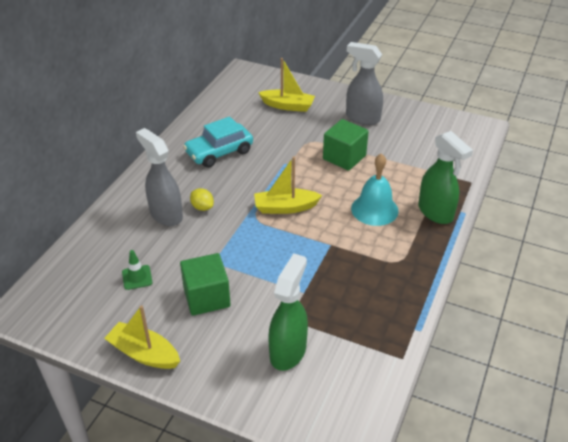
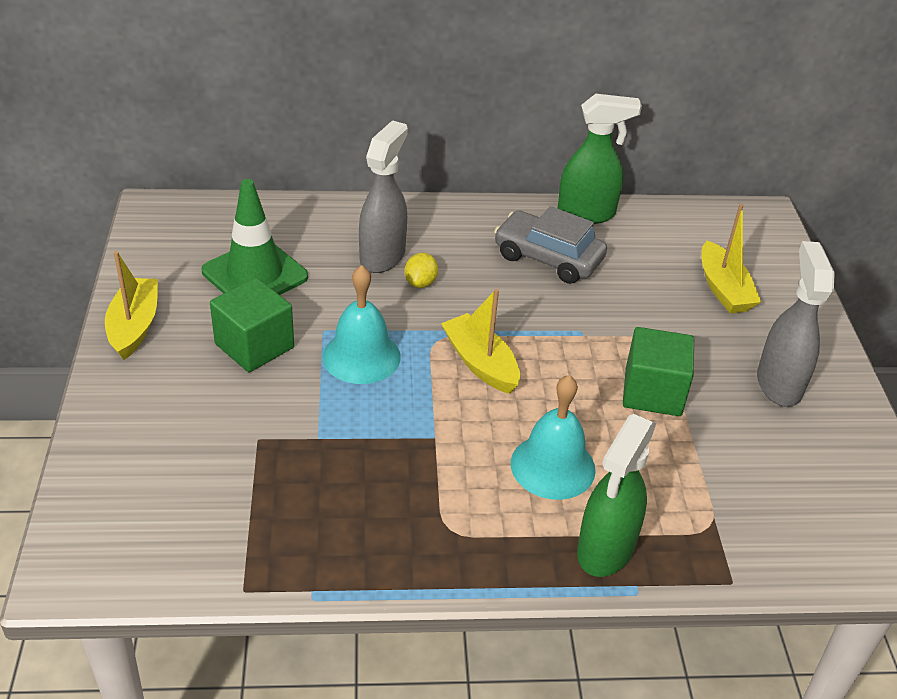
camera: 60 degrees right, 0 degrees up
green traffic cone [122,250,152,290] -> green traffic cone [202,179,308,295], size x2.13
turquoise car [183,116,253,168] -> grey car [494,206,607,284]
green spray bottle [269,253,308,371] -> green spray bottle moved to [558,94,642,224]
none -> turquoise bell [323,265,401,384]

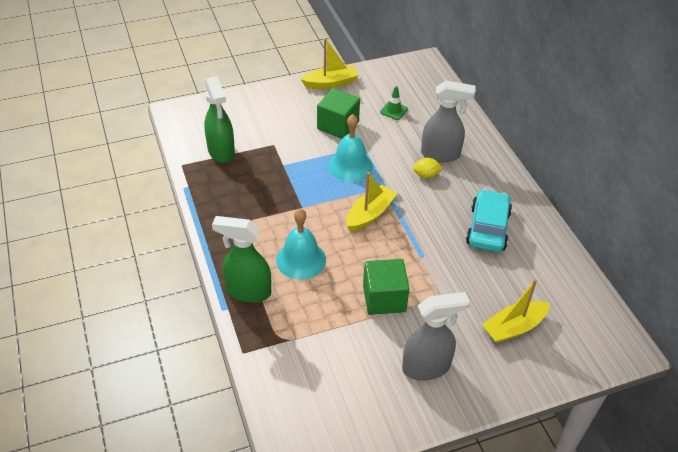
camera: 75 degrees right, 5 degrees up
green traffic cone [202,179,308,295] -> green traffic cone [380,86,408,120], size x0.47
grey car [494,206,607,284] -> turquoise car [466,189,512,252]
green spray bottle [558,94,642,224] -> green spray bottle moved to [204,76,235,163]

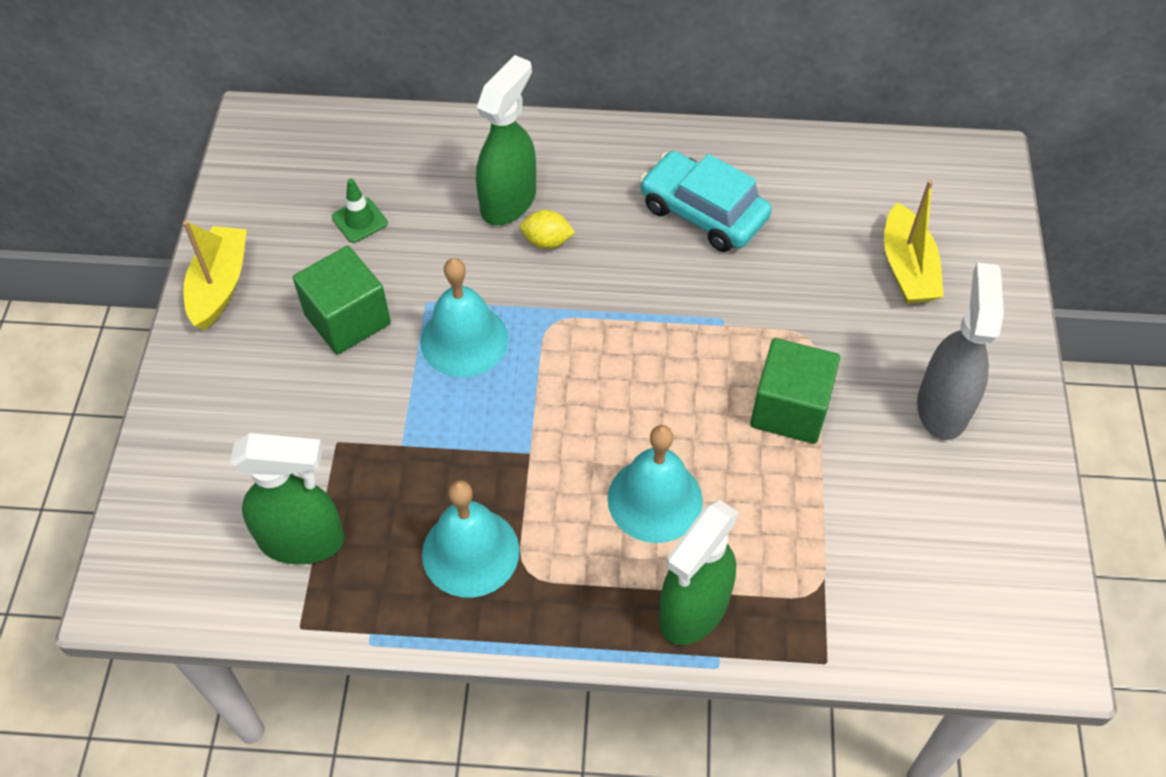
camera: 65 degrees left, 10 degrees up
yellow boat [346,172,397,232] -> none
yellow lemon [413,158,443,178] -> yellow lemon turned 75 degrees clockwise [520,210,575,249]
grey spray bottle [421,80,475,162] -> green spray bottle [476,55,536,225]
none -> turquoise bell [422,480,520,598]

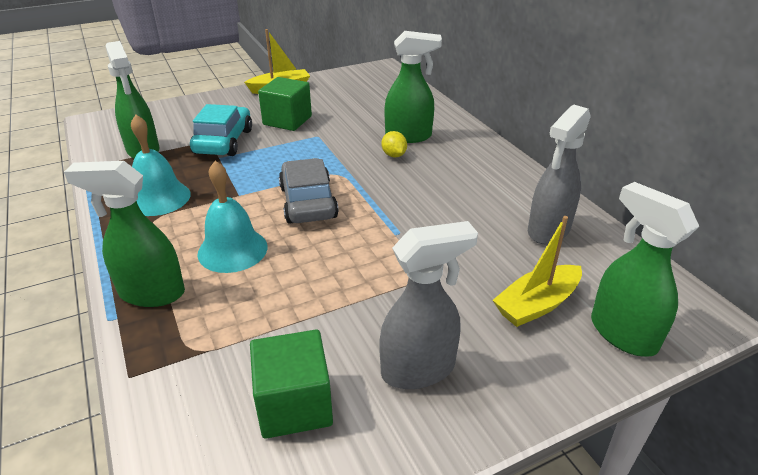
camera: 60 degrees right, 20 degrees down
green traffic cone [332,178,388,243] -> none
turquoise bell [420,258,509,377] -> none
turquoise car [640,151,772,252] -> turquoise car moved to [190,104,252,156]
green cube [750,338,840,444] -> green cube moved to [250,330,333,439]
none -> grey car [279,158,339,224]
none -> grey spray bottle [528,105,591,245]
none -> green spray bottle [591,182,699,357]

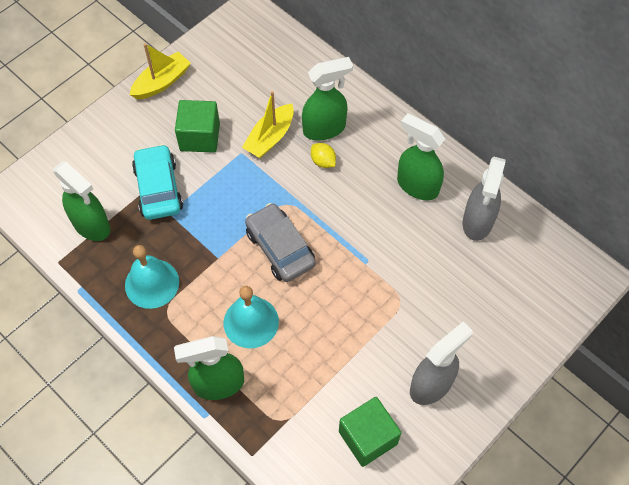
camera: 20 degrees left, 25 degrees up
yellow boat [493,216,582,327] -> yellow boat moved to [242,91,294,158]
green spray bottle [591,182,699,357] -> green spray bottle moved to [397,113,445,200]

